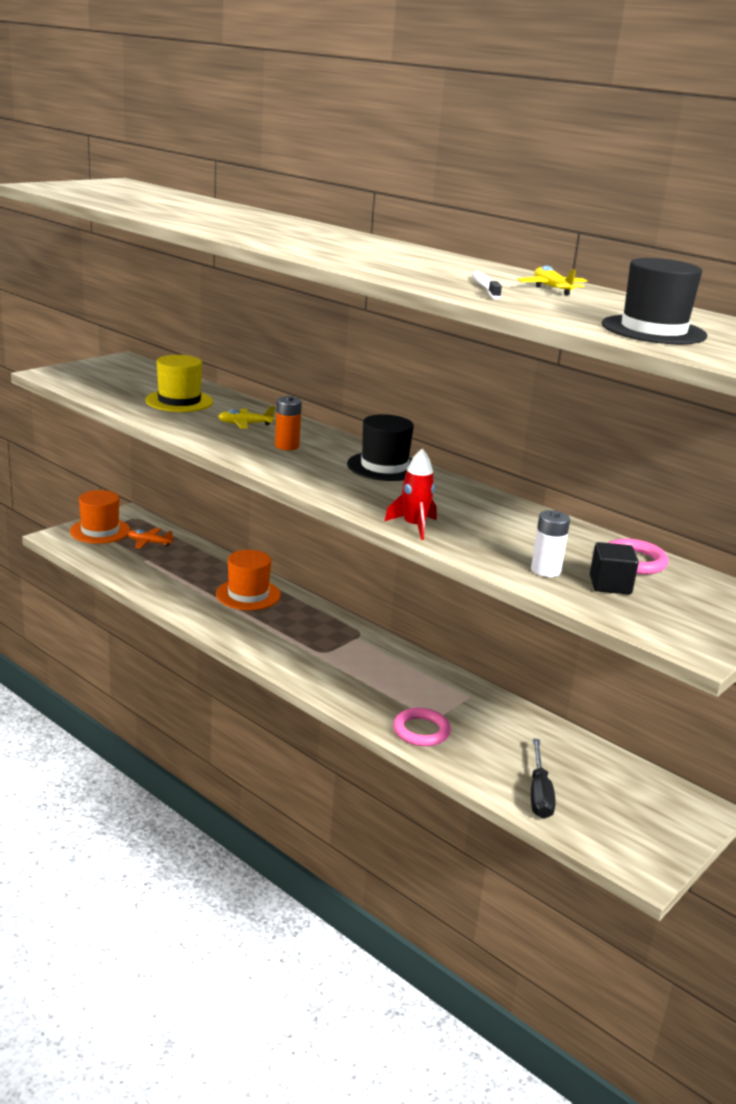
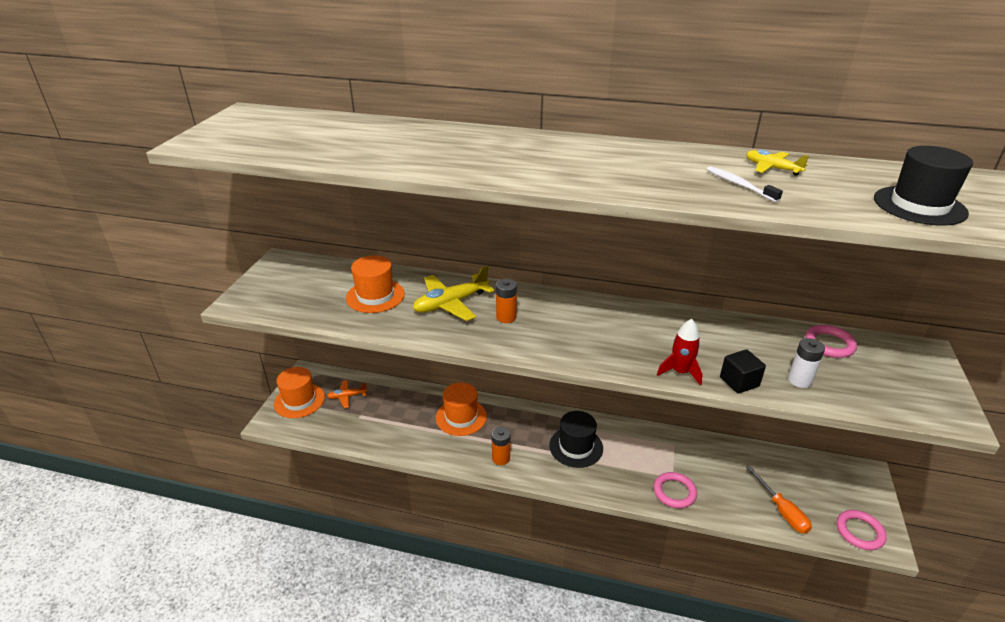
camera: 25 degrees left, 10 degrees up
yellow hat [145,355,213,412] -> orange hat [346,255,405,313]
yellow plane [218,406,275,429] -> yellow plane [413,265,494,321], size x1.80
black hat [347,414,414,481] -> black hat moved to [549,411,603,468]
black screwdriver [531,739,556,819] -> orange screwdriver [746,466,812,534]
black cube [590,542,639,595] -> black cube moved to [720,349,766,394]
none -> orange battery [492,427,510,465]
none -> pink ring [837,510,887,550]

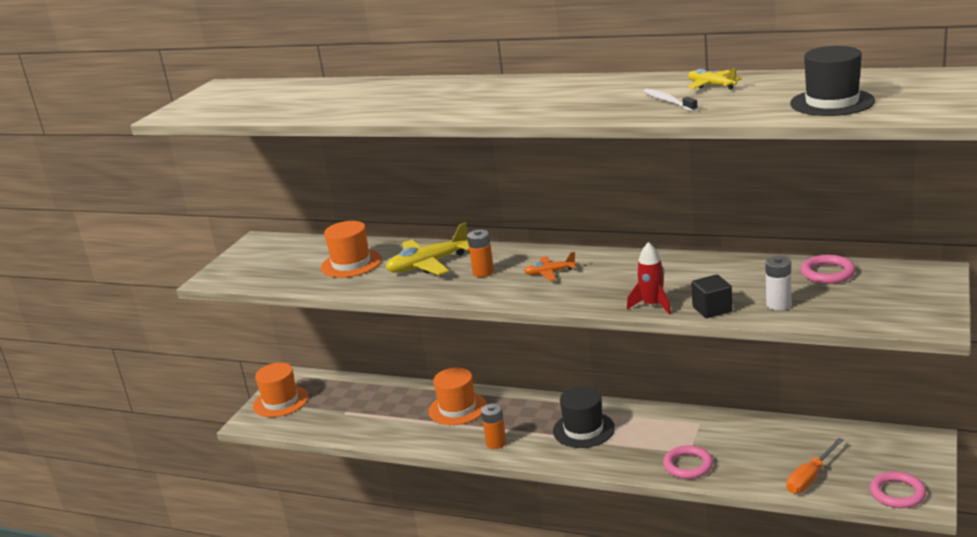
camera: 10 degrees right, 10 degrees down
orange plane [327,380,367,408] -> orange plane moved to [524,252,576,281]
orange screwdriver [746,466,812,534] -> orange screwdriver turned 60 degrees clockwise [786,438,844,494]

